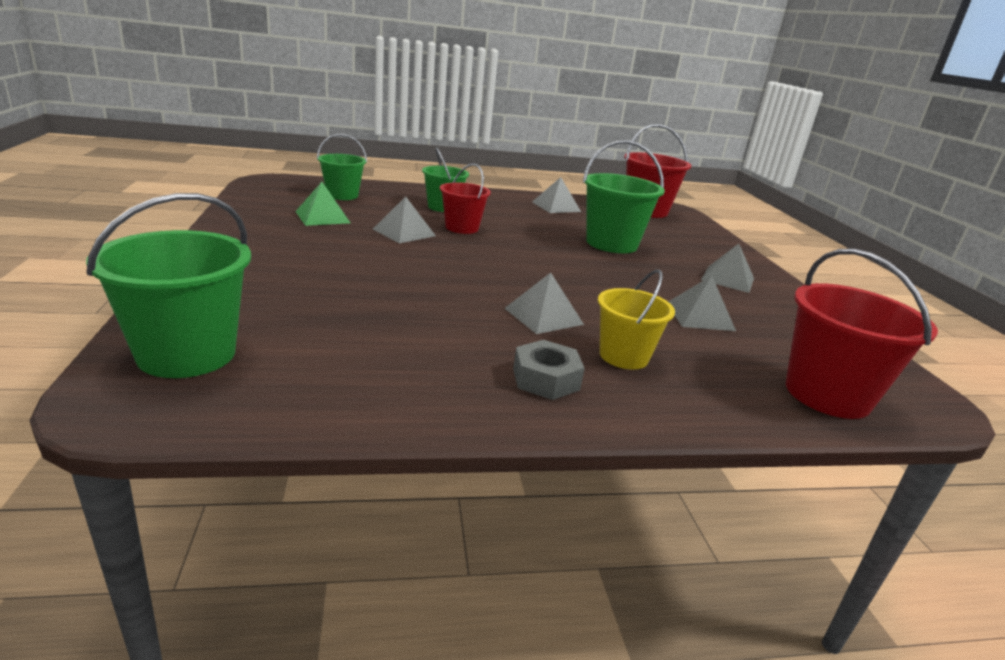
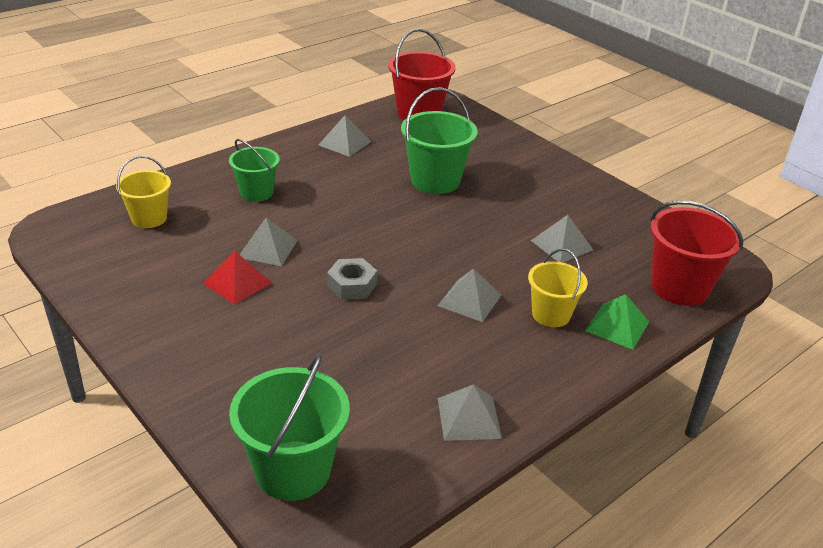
camera: 30 degrees left, 10 degrees up
green pyramid [295,182,350,226] -> green pyramid moved to [585,294,649,350]
green bucket [317,134,367,200] -> yellow bucket [116,156,171,228]
red bucket [440,163,491,234] -> none
grey nut [513,340,585,400] -> grey nut moved to [327,258,377,300]
grey pyramid [701,243,754,293] -> grey pyramid moved to [438,384,502,441]
none -> red pyramid [203,251,272,305]

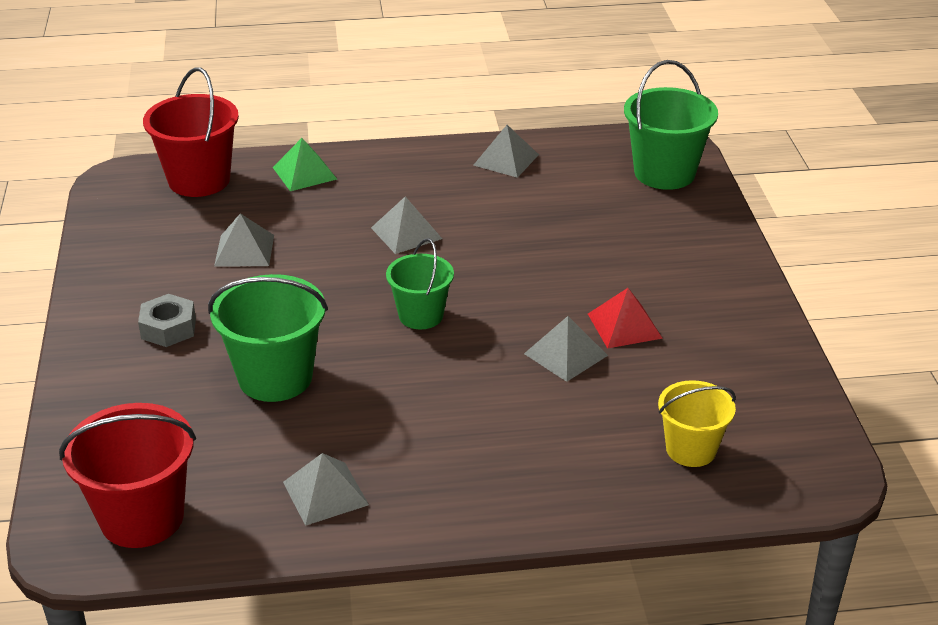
camera: 145 degrees left, 0 degrees up
green bucket [229,139,280,202] -> green bucket moved to [386,238,454,329]
grey nut [327,258,377,300] -> grey nut moved to [138,294,196,347]
yellow bucket [528,249,588,327] -> none

